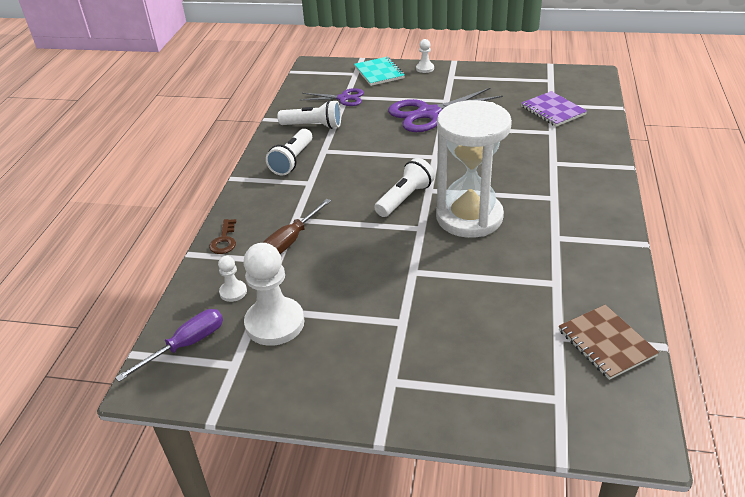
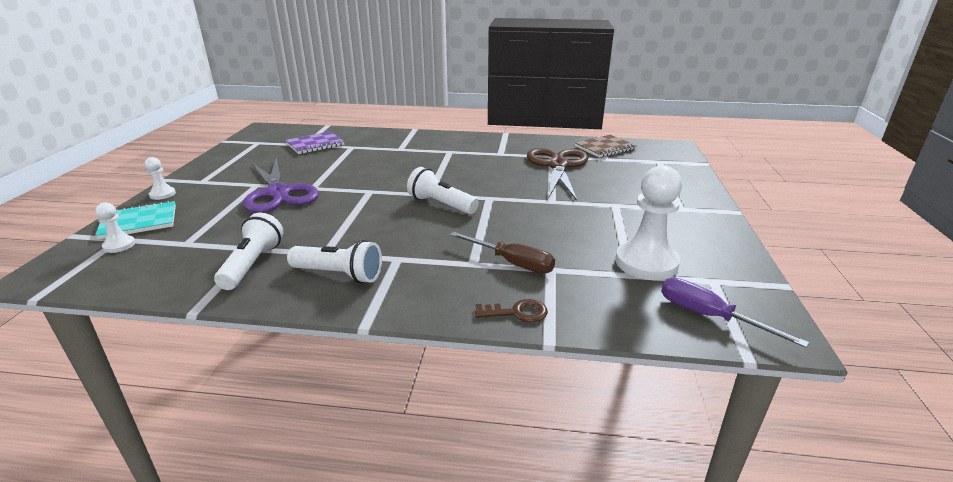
camera: 95 degrees left, 10 degrees down
white pawn [218,256,247,302] -> white pawn moved to [95,202,135,253]
purple scissors [302,88,364,106] -> none
white hourglass [436,100,512,238] -> none
none -> brown scissors [527,148,588,201]

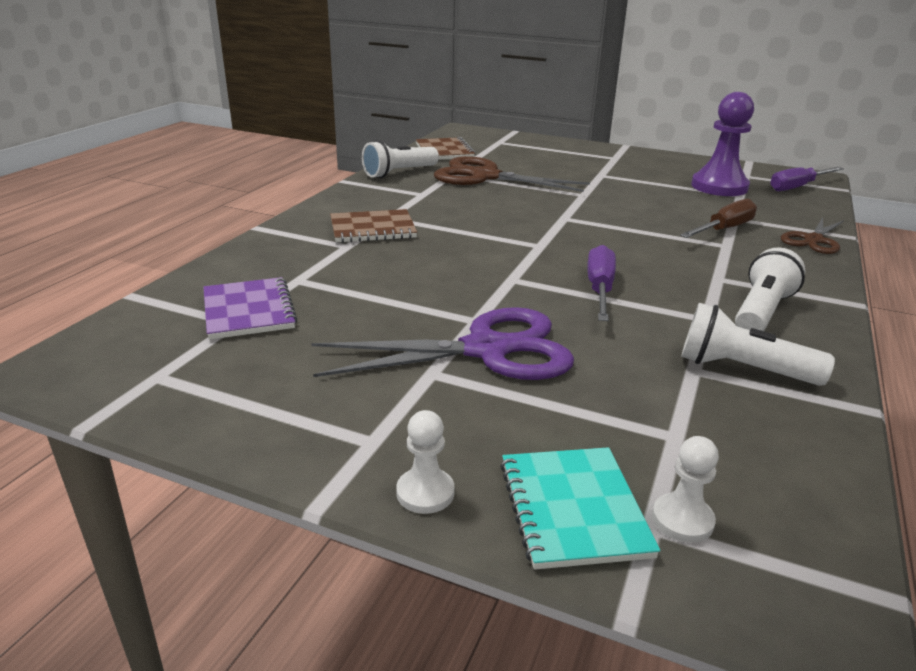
camera: 75 degrees left, 0 degrees up
white flashlight [407,167,479,214] -> white flashlight moved to [362,140,439,178]
brown key [475,299,548,323] -> brown scissors [781,217,844,254]
white pawn [615,165,682,280] -> purple pawn [691,92,754,196]
none -> brown notebook [330,209,417,243]
none -> purple screwdriver [587,245,616,321]

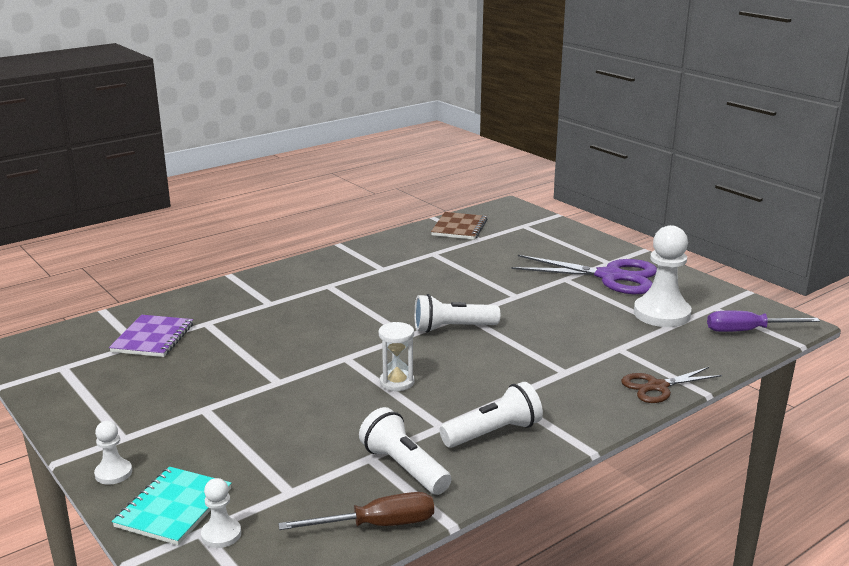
camera: 30 degrees right, 5 degrees down
purple scissors [311,307,574,380] -> purple scissors moved to [511,255,657,294]
brown notebook [330,209,417,243] -> none
white flashlight [362,140,439,178] -> white flashlight moved to [414,294,500,333]
brown scissors [434,156,590,192] -> none
purple screwdriver [587,245,616,321] -> white hourglass [379,322,414,391]
brown screwdriver [680,199,757,238] -> brown screwdriver moved to [278,492,434,530]
purple pawn [691,92,754,196] -> white pawn [634,225,692,327]

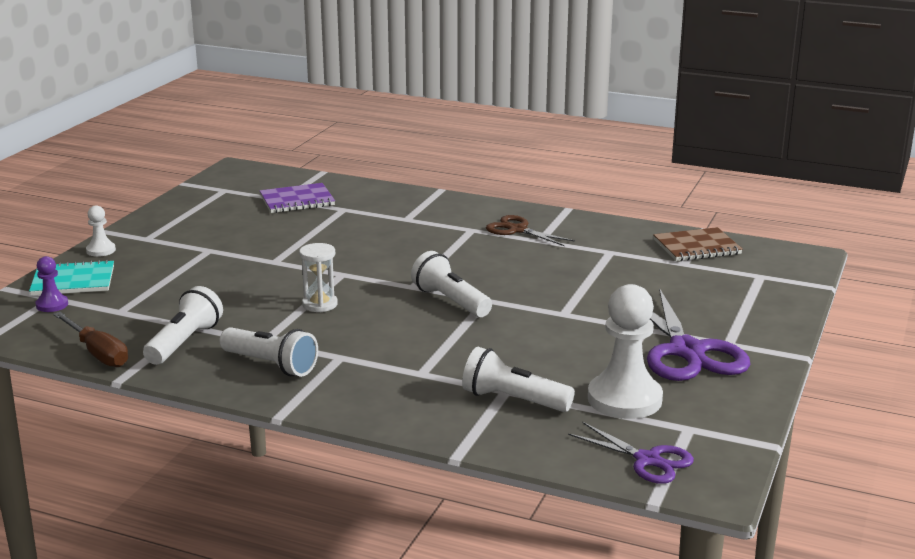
camera: 60 degrees right, 0 degrees up
white pawn [201,478,241,548] -> purple pawn [35,256,68,312]
brown scissors [621,367,722,403] -> brown scissors moved to [486,215,575,246]
purple screwdriver [707,311,820,332] -> purple scissors [568,422,694,484]
none -> white flashlight [462,347,575,412]

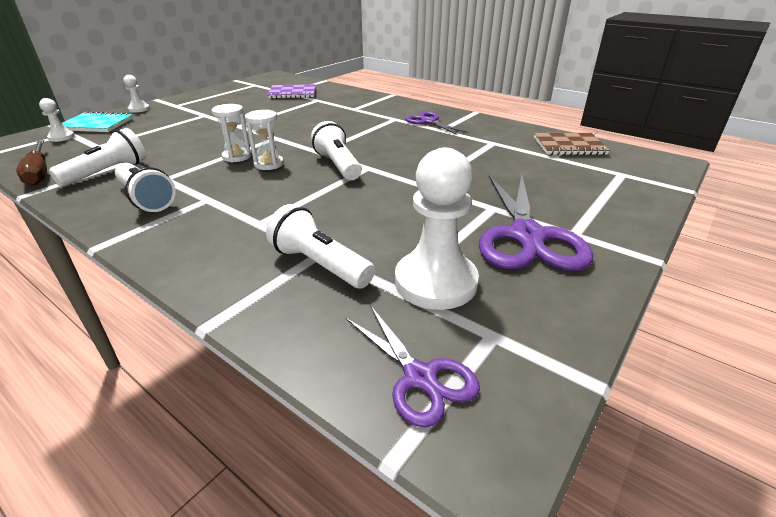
camera: 15 degrees right, 10 degrees up
purple pawn [35,256,68,312] -> white pawn [39,98,75,142]
brown scissors [486,215,575,246] -> purple scissors [405,111,468,135]
none -> white hourglass [245,110,284,170]

